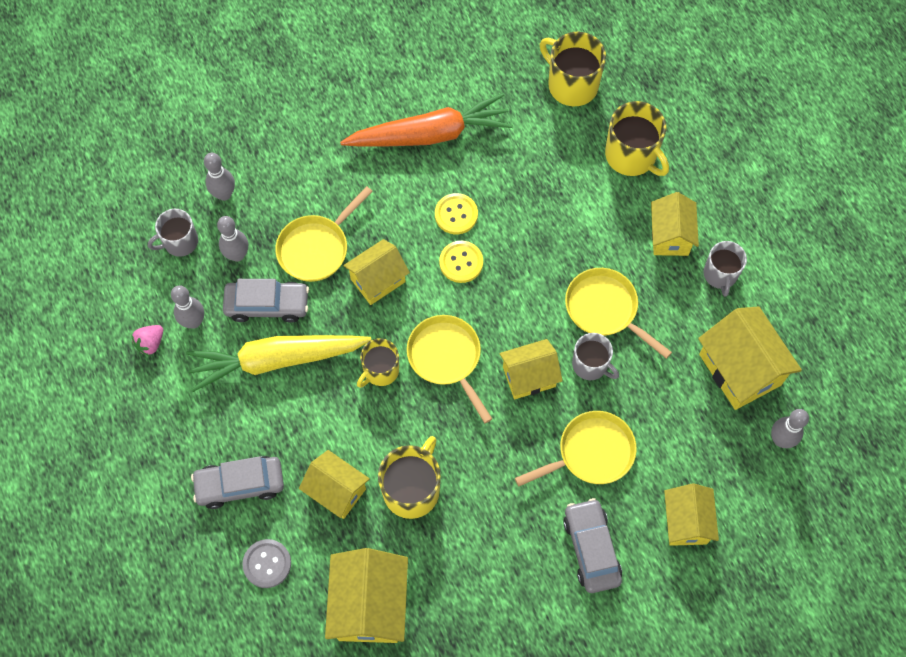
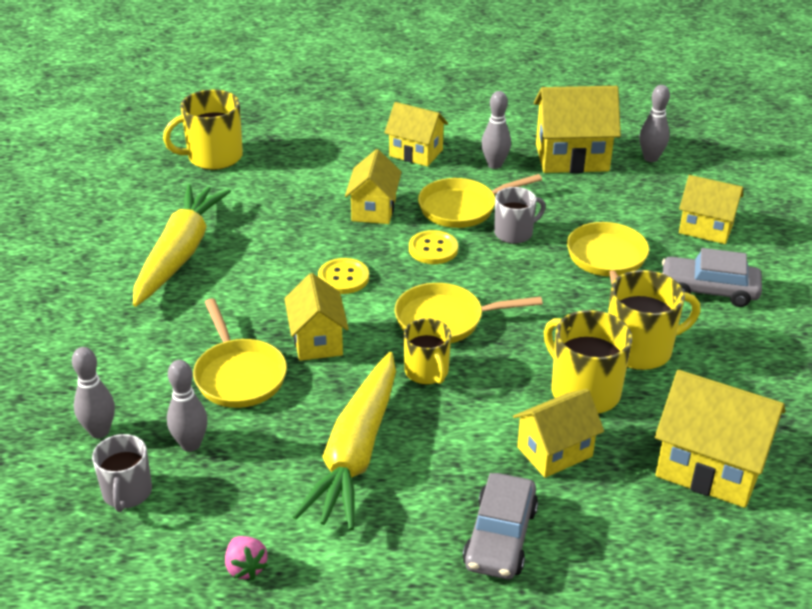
camera: 65 degrees left, 30 degrees down
grey bowling pin [171,285,204,329] -> grey bowling pin moved to [481,91,511,169]
grey car [223,279,309,323] -> none
grey button [242,539,291,588] -> none
orange carrot [340,93,513,147] -> yellow carrot [133,184,231,307]
yellow button [435,193,478,234] -> yellow button moved to [409,230,458,264]
yellow house [500,339,563,399] -> yellow house moved to [345,149,401,224]
yellow mug [605,101,669,176] -> yellow mug moved to [608,270,701,370]
grey mug [703,241,747,296] -> none

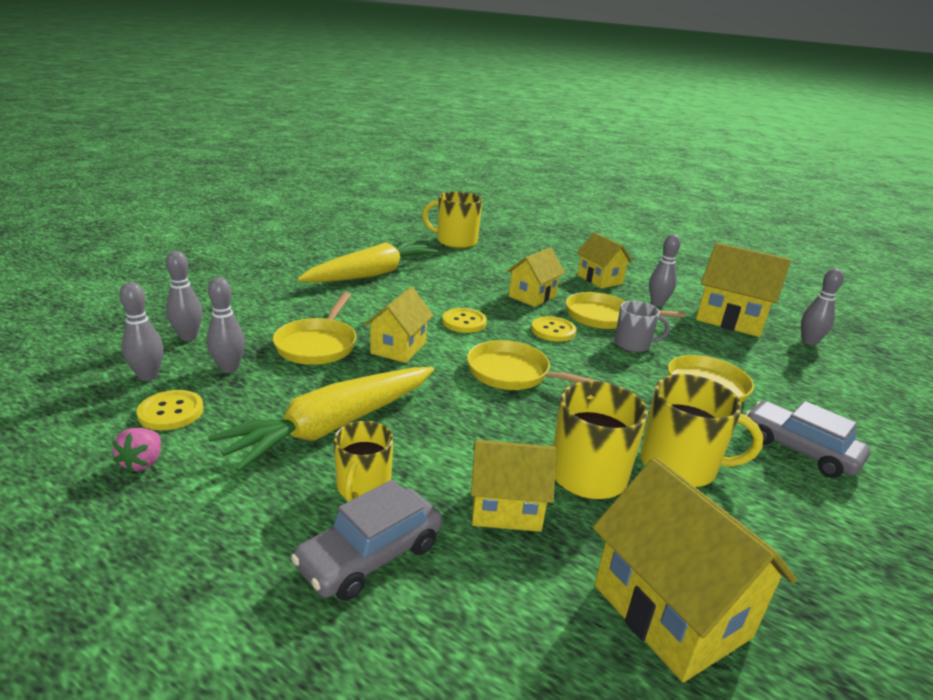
camera: 30 degrees right, 10 degrees down
grey mug [92,434,152,512] -> grey bowling pin [119,282,164,381]
yellow mug [403,318,451,384] -> yellow mug moved to [334,421,393,502]
yellow house [679,175,743,244] -> none
none -> yellow button [137,390,204,430]

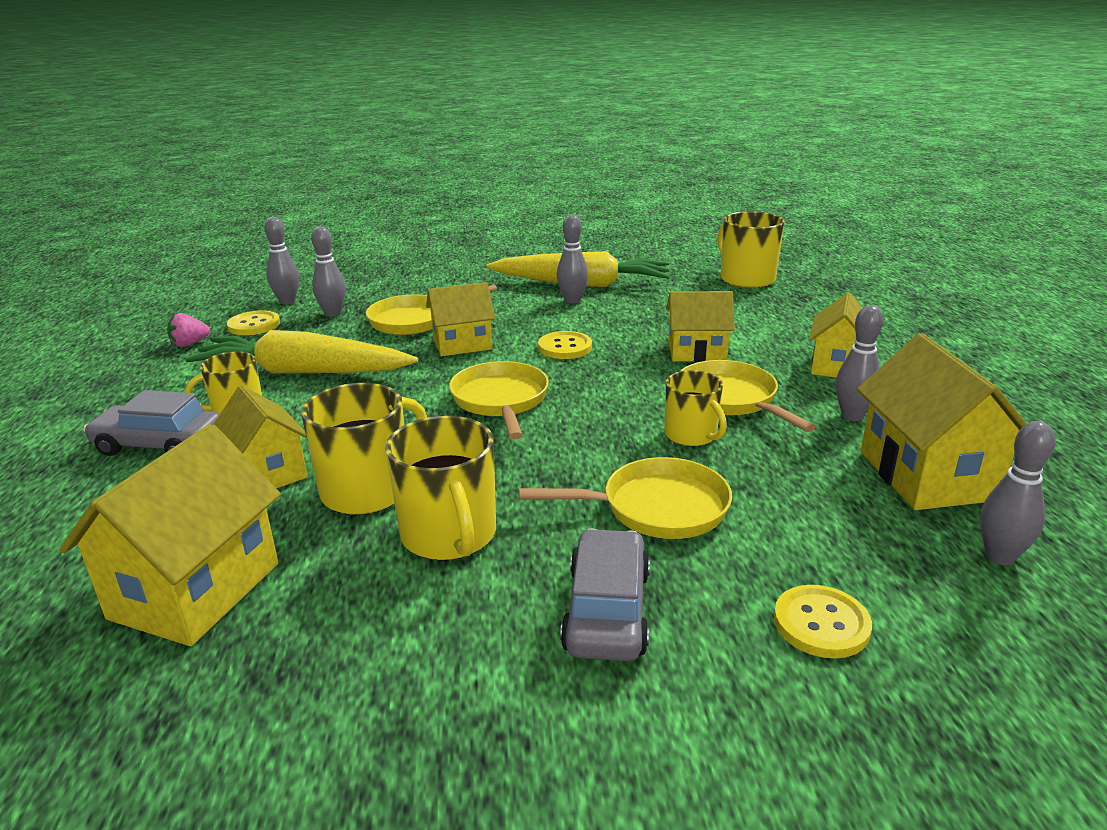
camera: 55 degrees right, 0 degrees up
grey bowling pin [166,251,203,341] -> grey bowling pin moved to [557,215,588,304]
yellow button [531,316,576,342] -> yellow button moved to [774,585,872,658]
grey mug [614,301,670,352] -> yellow mug [664,370,727,446]

